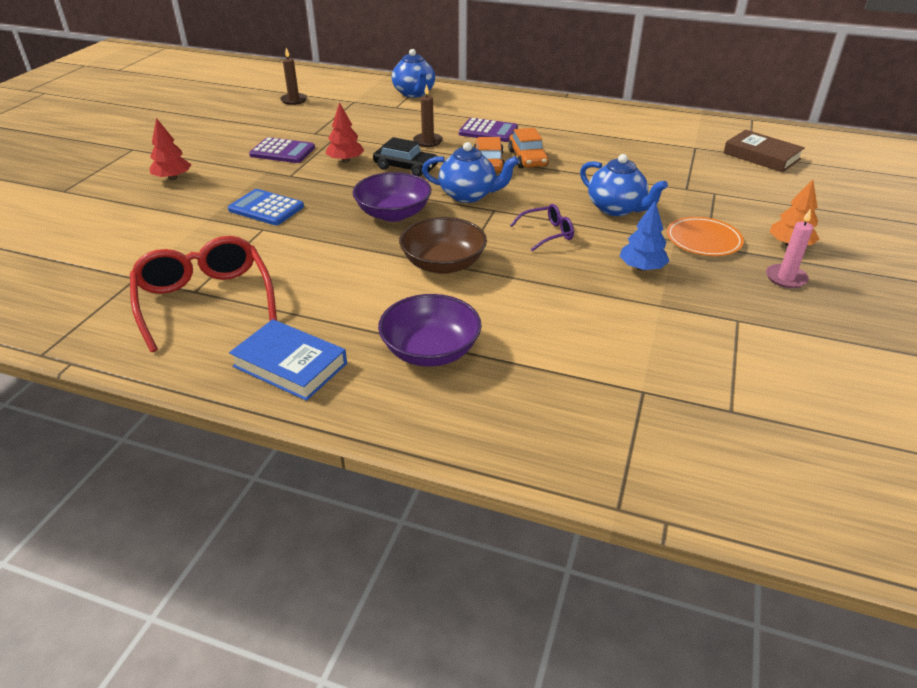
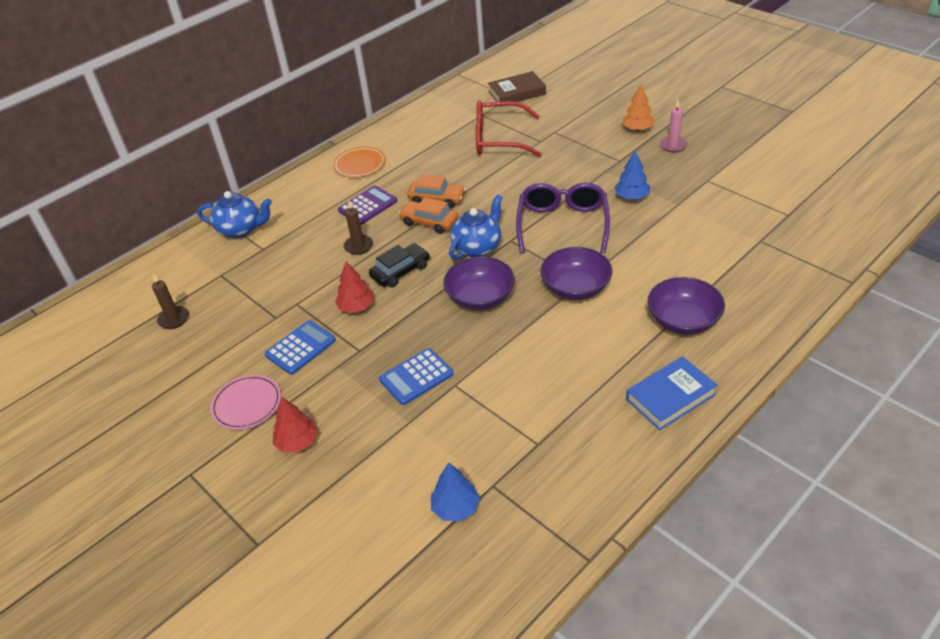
camera: 60 degrees left, 5 degrees up
red glasses [130,236,277,352] -> red glasses moved to [476,100,542,157]
purple calculator [249,137,315,163] -> blue calculator [265,320,336,375]
brown bowl [399,217,487,274] -> purple bowl [540,247,612,300]
purple glasses [510,204,574,251] -> purple glasses [516,183,610,254], size x1.95
blue teapot [580,154,668,216] -> none
orange plate [667,217,744,256] -> orange plate moved to [333,147,386,178]
none -> pink plate [210,375,281,430]
none -> blue tree [431,462,480,521]

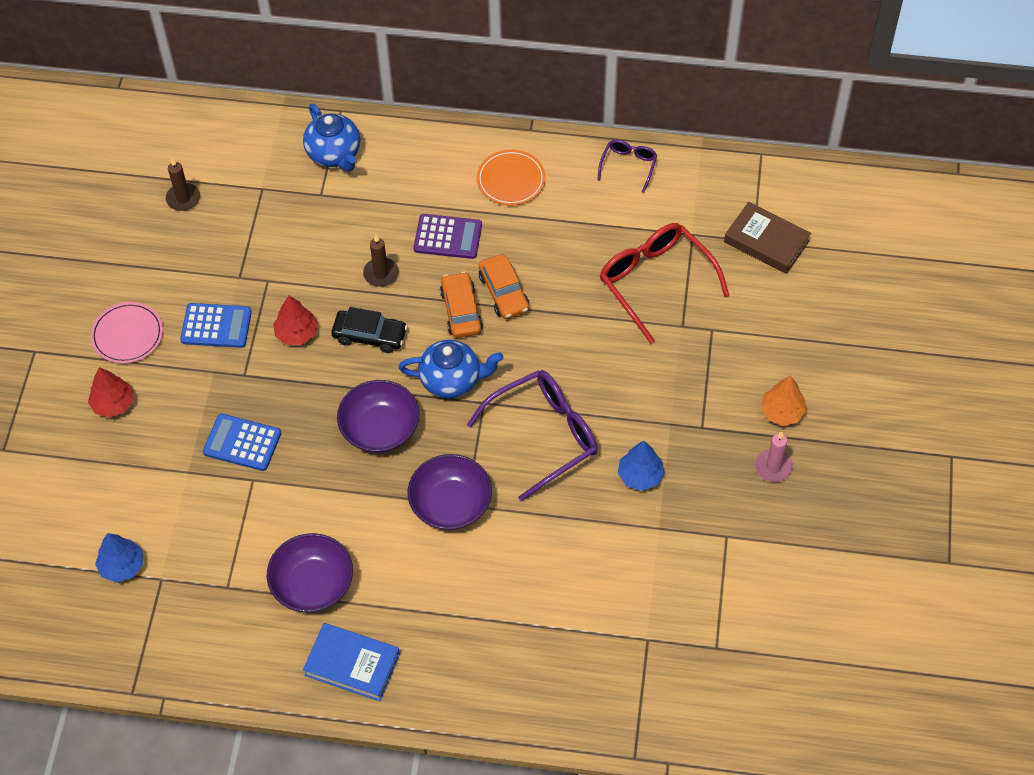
camera: 50 degrees right, 15 degrees up
purple bowl [647,277,725,334] -> purple bowl moved to [267,533,353,612]
none -> purple glasses [597,140,657,192]

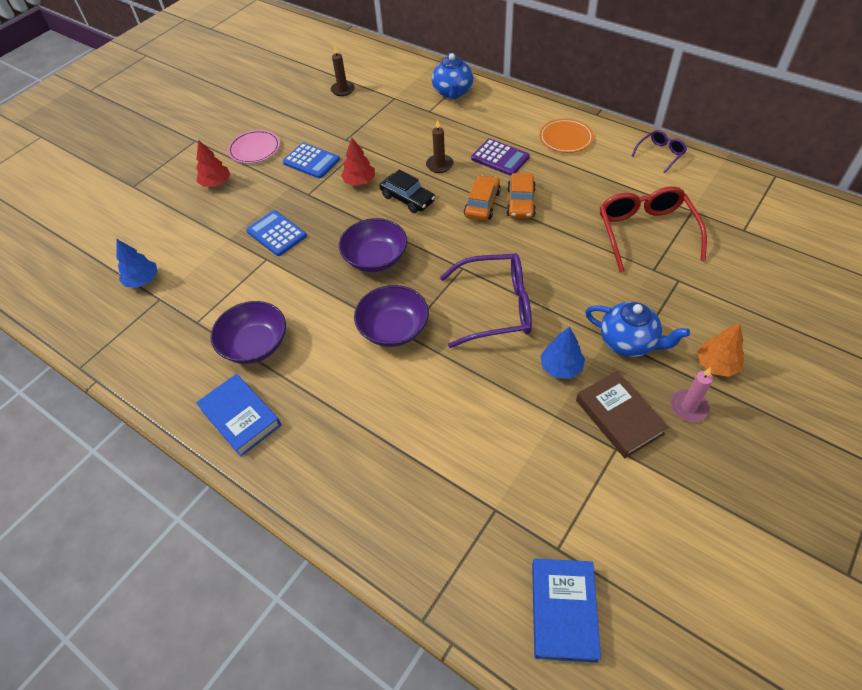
camera: 30 degrees right, 5 degrees down
blue teapot [399,340,503,399] -> blue teapot moved to [585,302,690,357]
brown book [724,202,811,274] -> brown book moved to [576,371,668,458]
none -> blue book [532,559,601,663]

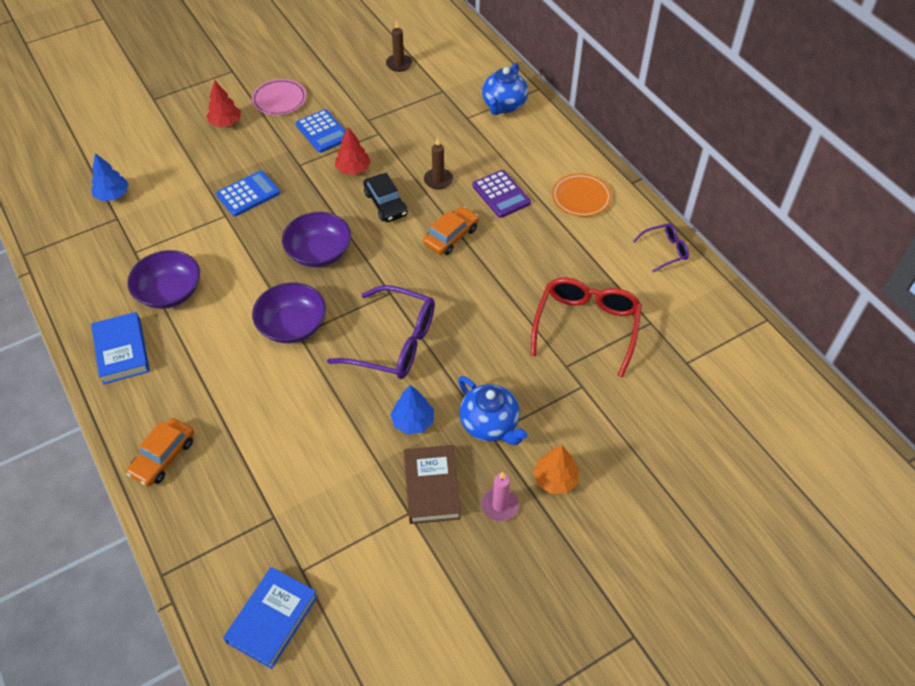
camera: 20 degrees right, 0 degrees up
blue calculator [246,210,307,256] -> blue calculator turned 75 degrees clockwise [216,171,280,216]
orange car [507,173,536,219] -> orange car moved to [126,418,194,486]

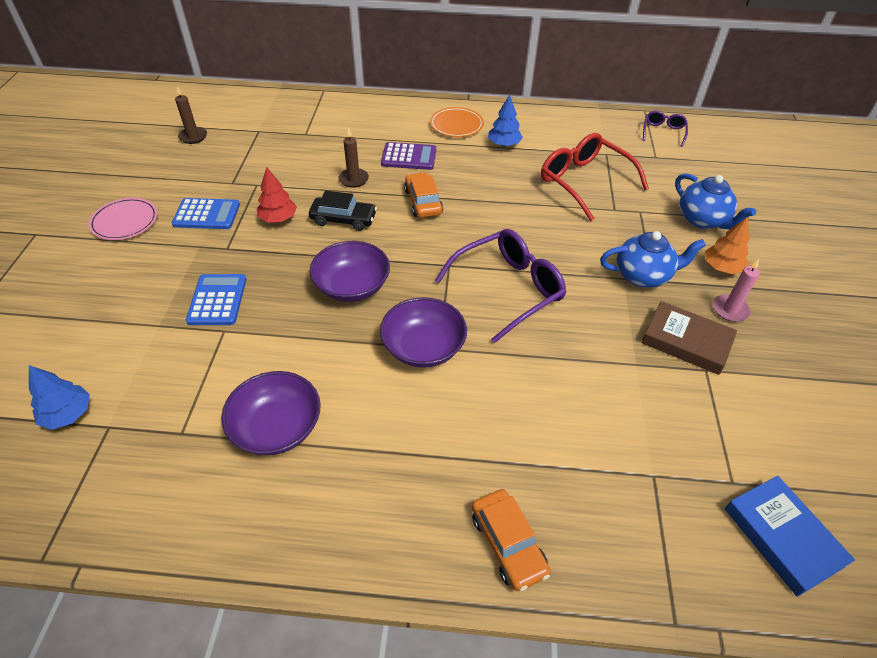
camera: 55 degrees left, 5 degrees down
blue book [91,312,150,384] -> none
red tree [206,80,241,127] -> none
blue tree [390,385,434,434] -> blue tree moved to [488,95,523,147]
blue teapot [482,63,528,115] -> blue teapot moved to [675,173,756,229]
purple glasses [633,224,689,272] -> purple glasses moved to [643,111,688,147]

